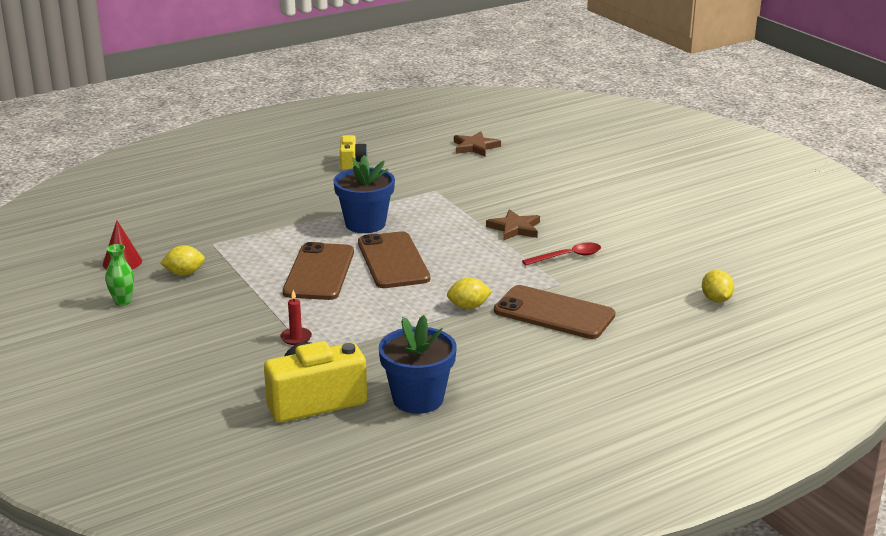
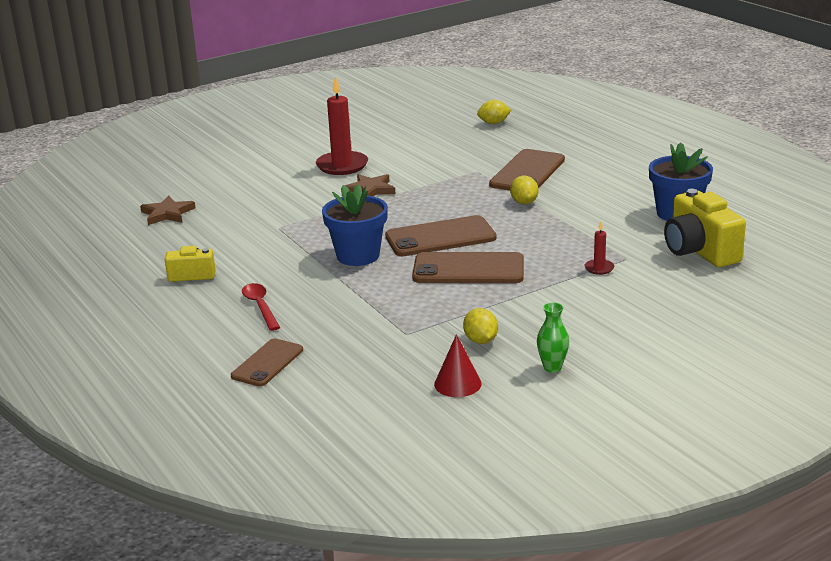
camera: 90 degrees left, 0 degrees up
red spoon [522,243,601,265] -> red spoon moved to [242,283,280,331]
none -> brown phone [231,338,303,387]
none -> red candle [316,76,368,175]

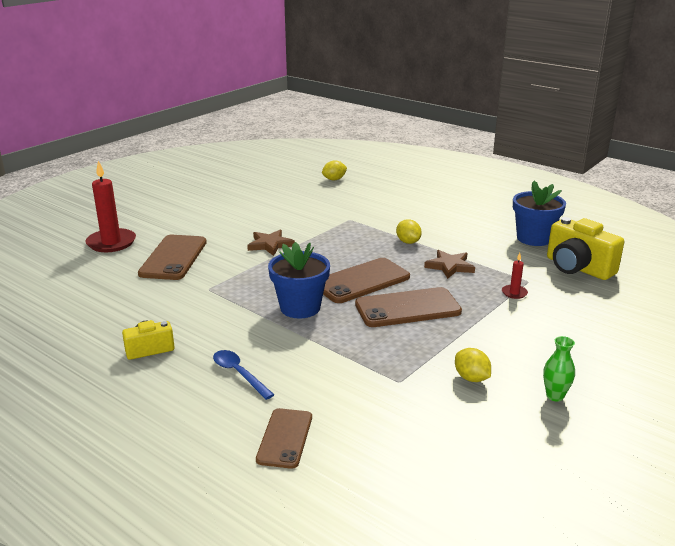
camera: 20 degrees left, 0 degrees up
brown star [140,196,196,225] -> brown star moved to [424,250,475,279]
red spoon [242,283,280,331] -> blue spoon [213,350,275,400]
red candle [316,76,368,175] -> red candle moved to [86,161,136,252]
red cone [434,334,482,397] -> none
brown phone [489,149,565,191] -> brown phone moved to [138,235,207,280]

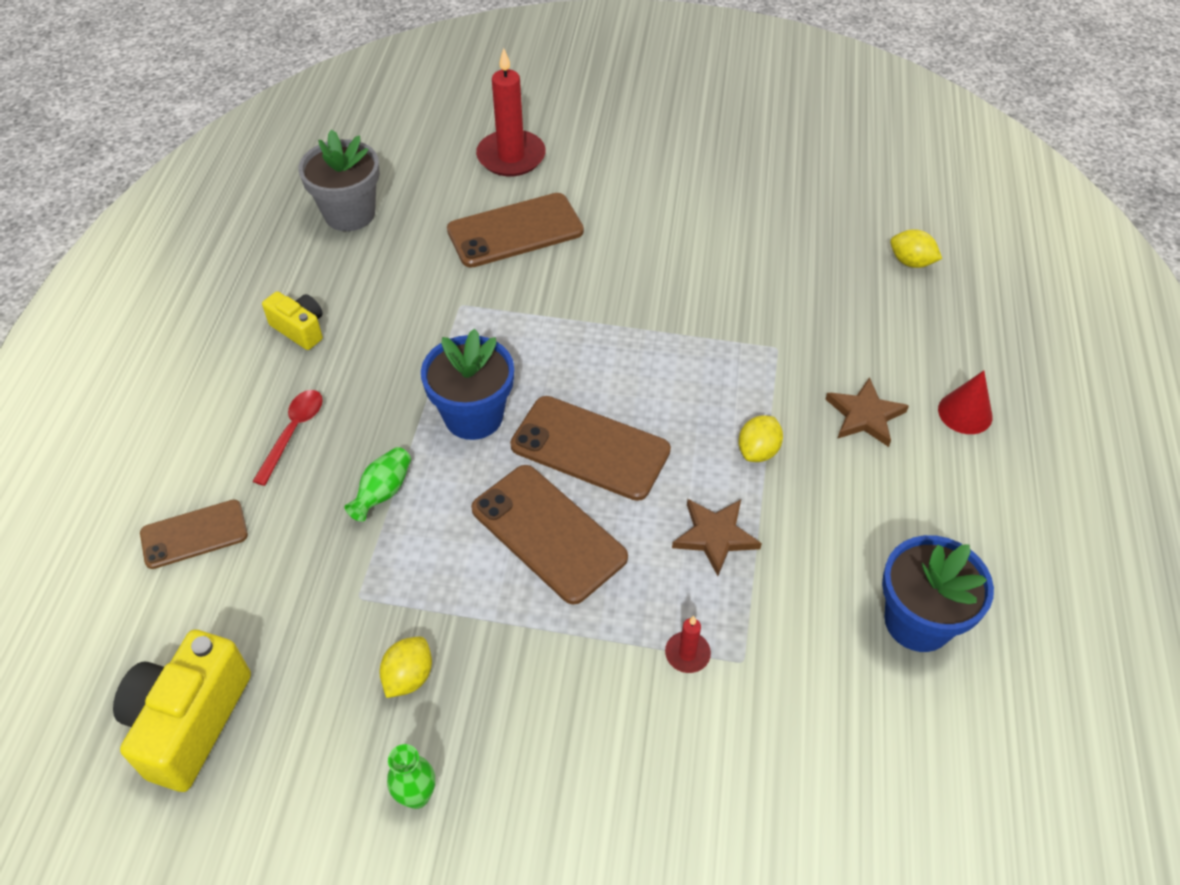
camera: 60 degrees right, 25 degrees up
blue spoon [213,350,275,400] -> red spoon [252,390,323,486]
brown star [247,229,295,256] -> brown star moved to [825,377,909,447]
yellow camera [547,217,624,280] -> yellow camera moved to [113,630,251,792]
none -> grey flower pot [298,130,380,231]
none -> green vase [345,447,411,522]
none -> red cone [938,371,992,434]

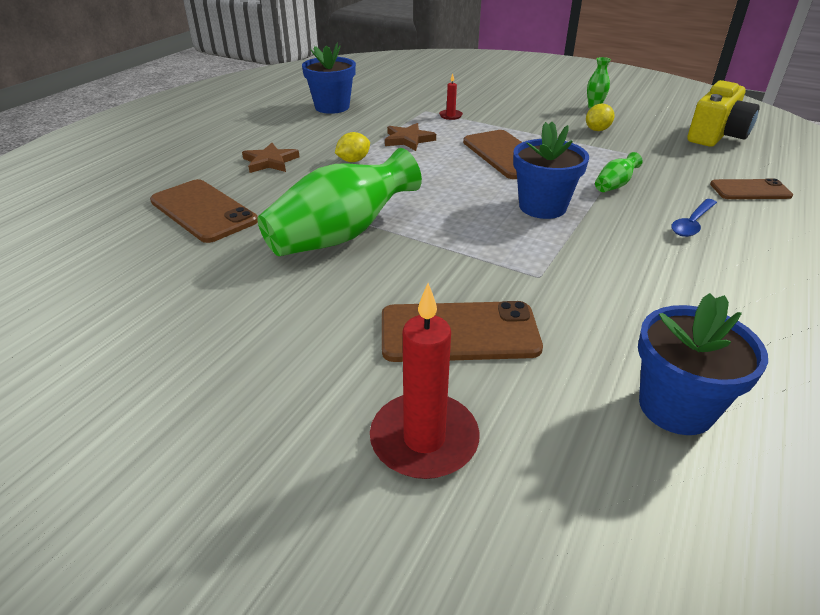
camera: 160 degrees left, 15 degrees down
red spoon [252,390,323,486] -> blue spoon [671,199,717,237]
yellow camera [262,291,323,350] -> none
grey flower pot [298,130,380,231] -> blue flower pot [638,293,768,435]
brown phone [510,396,671,501] -> brown phone moved to [150,179,258,243]
yellow lemon [890,229,942,268] -> none
red cone [938,371,992,434] -> none
none -> green vase [257,148,422,256]

